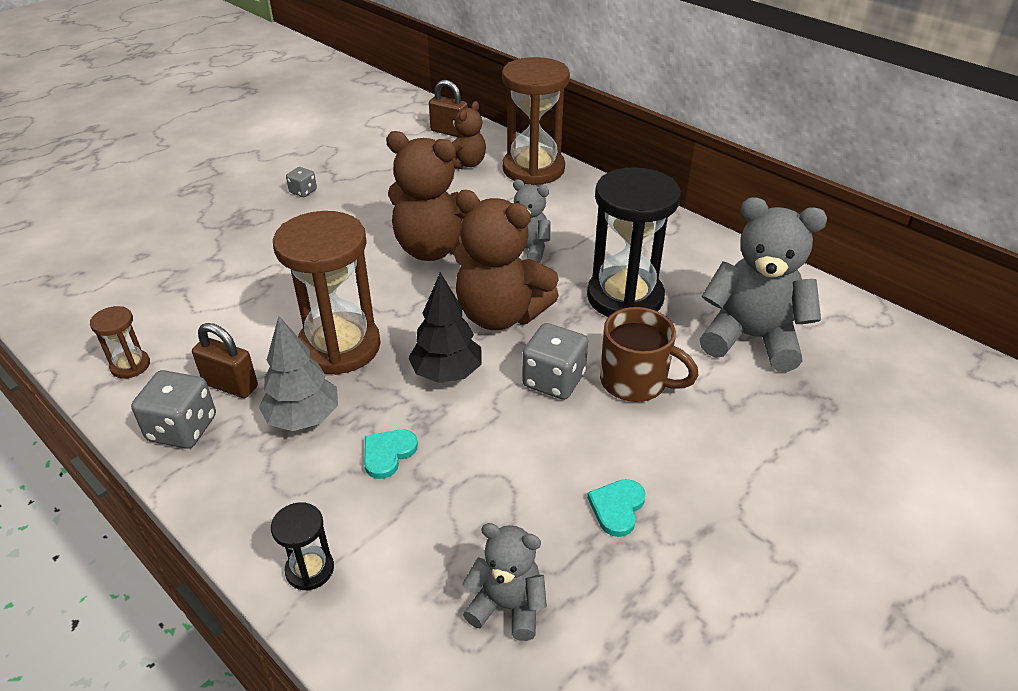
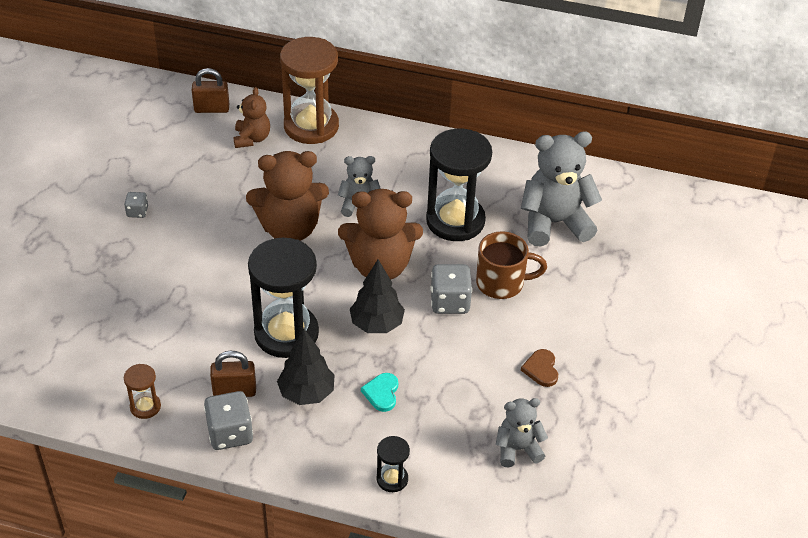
camera: 30 degrees left, 5 degrees up
grey tree [259,316,338,431] -> black tree [277,329,334,405]
brown hourglass [273,211,381,375] -> black hourglass [248,238,319,358]
turquoise heart [587,479,646,537] -> brown heart [521,349,558,387]

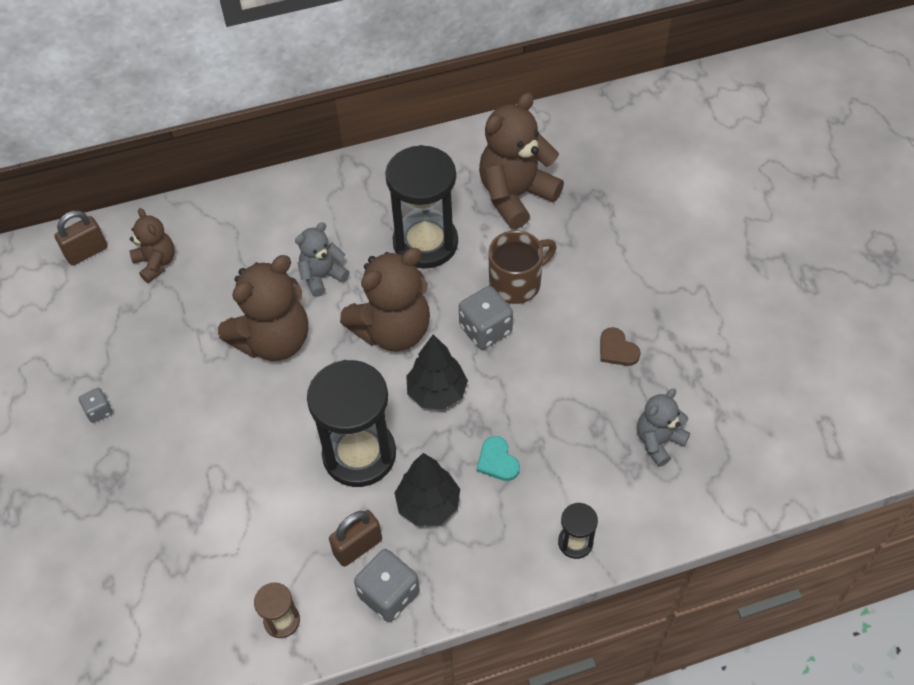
camera: 30 degrees left, 10 degrees up
brown hourglass [280,37,339,144] -> none
grey teddy bear [521,131,602,247] -> brown teddy bear [479,92,564,229]

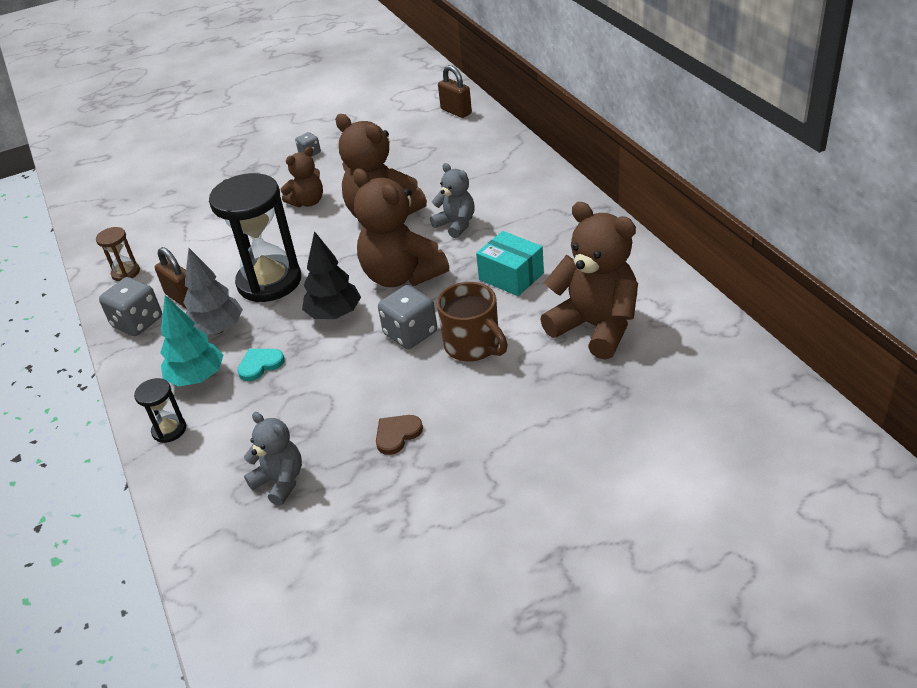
camera: 85 degrees right, 15 degrees down
brown teddy bear [129,208,175,283] -> brown teddy bear moved to [281,147,323,207]
black hourglass [385,145,458,269] -> turquoise box [476,231,544,296]
black tree [394,453,460,526] -> grey tree [183,248,243,334]
none -> turquoise tree [160,295,223,386]

